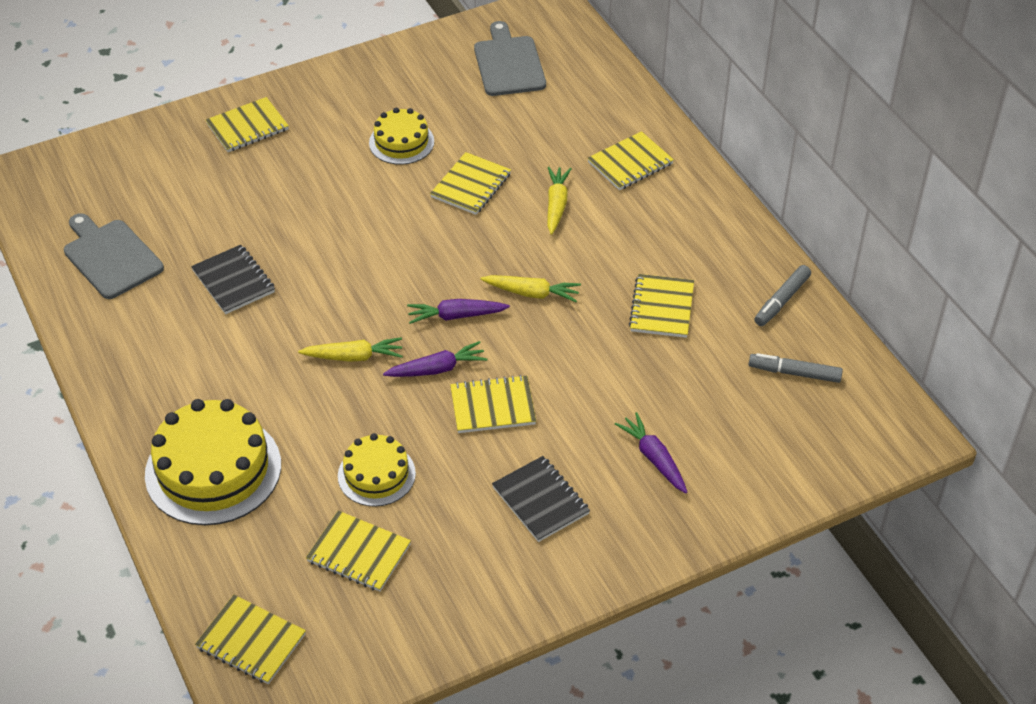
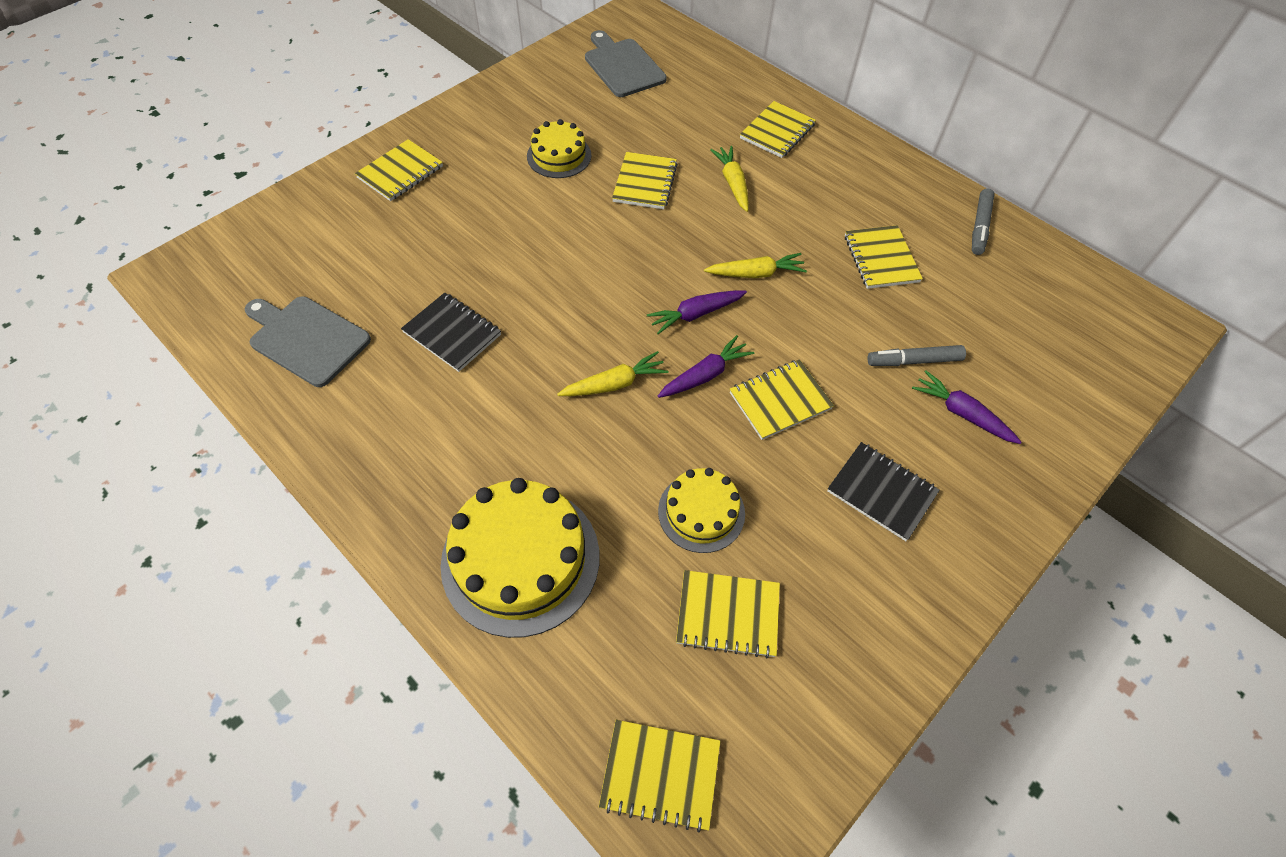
camera: 20 degrees left, 10 degrees up
grey marker [749,353,843,383] -> grey marker moved to [867,345,966,366]

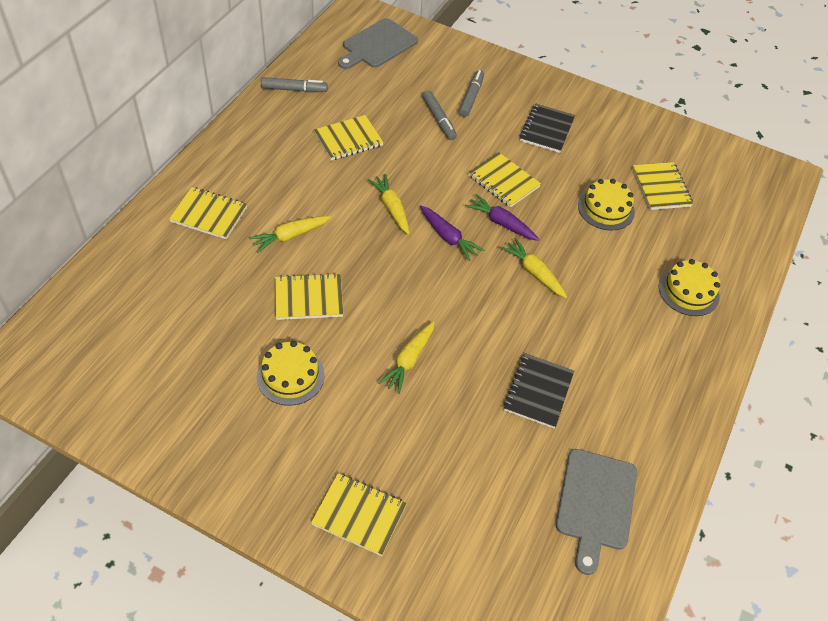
camera: 110 degrees left, 5 degrees down
yellow cake [441,478,599,638] -> yellow cake [659,259,720,316], size x0.57
grey cutting board [585,30,667,97] -> grey cutting board moved to [338,18,418,69]
yellow notebook [599,720,721,833] -> none
purple carrot [912,370,1022,444] -> grey marker [459,70,484,117]
none -> yellow carrot [378,321,435,394]

